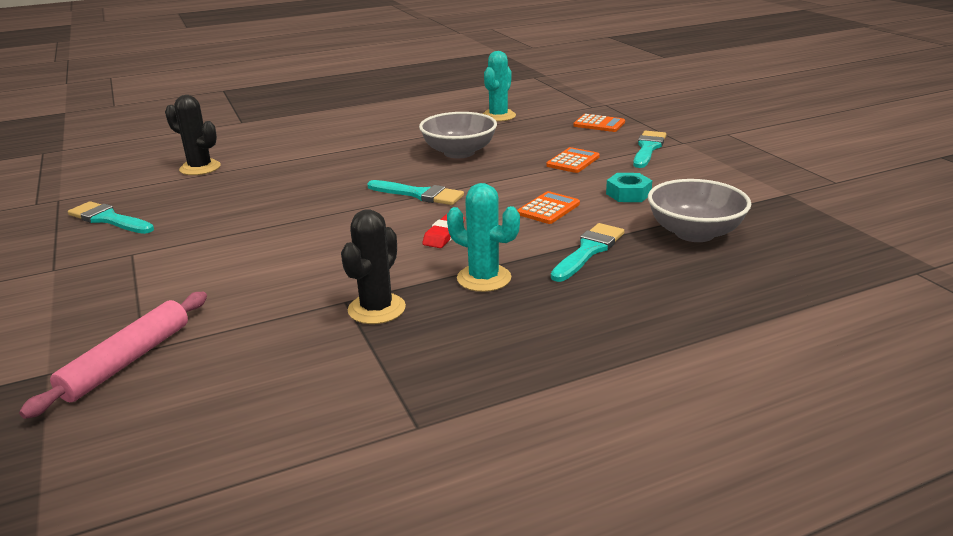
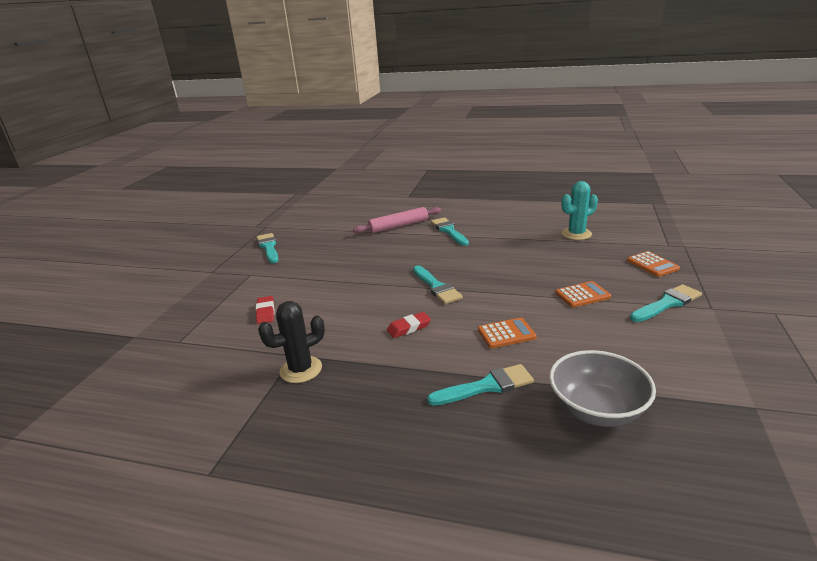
camera: 40 degrees right, 0 degrees up
pink rolling pin [19,292,207,419] -> pink rolling pin moved to [353,207,441,233]
black cactus [165,95,221,175] -> none
grey bowl [419,112,497,158] -> none
turquoise cactus [447,183,520,292] -> none
turquoise nut [606,173,652,202] -> none
none -> red eraser [256,296,275,324]
none -> turquoise brush [431,217,469,246]

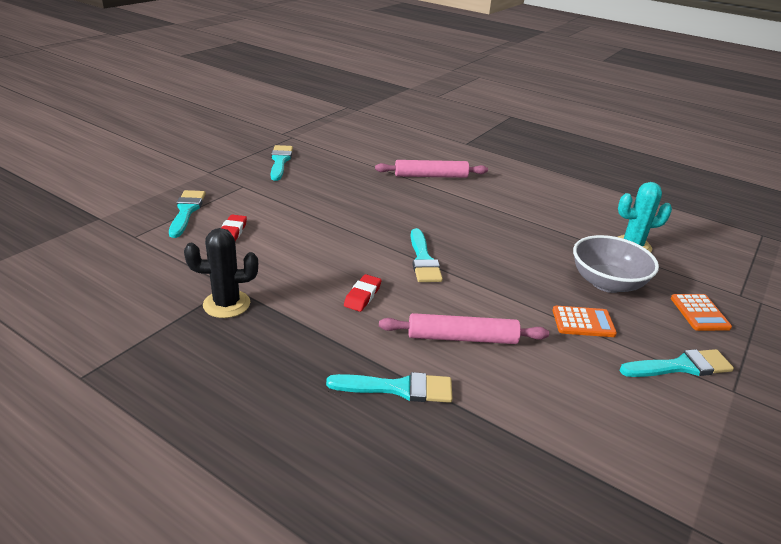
camera: 15 degrees right, 5 degrees up
red eraser [387,312,431,338] -> red eraser turned 60 degrees counterclockwise [344,274,382,312]
turquoise brush [431,217,469,246] -> turquoise brush moved to [169,190,206,238]
orange calculator [478,318,537,348] -> pink rolling pin [379,313,549,344]
grey bowl [549,350,656,427] -> grey bowl moved to [573,235,659,293]

